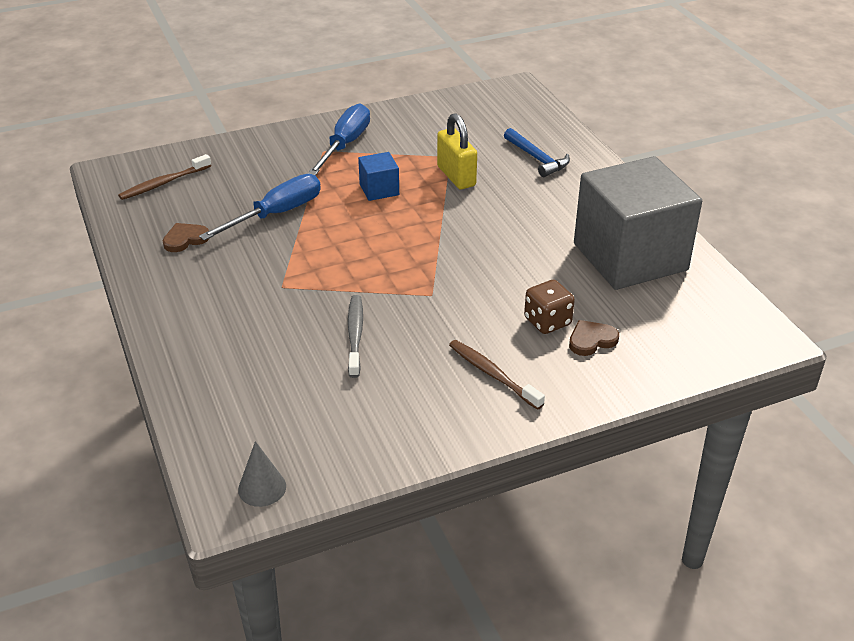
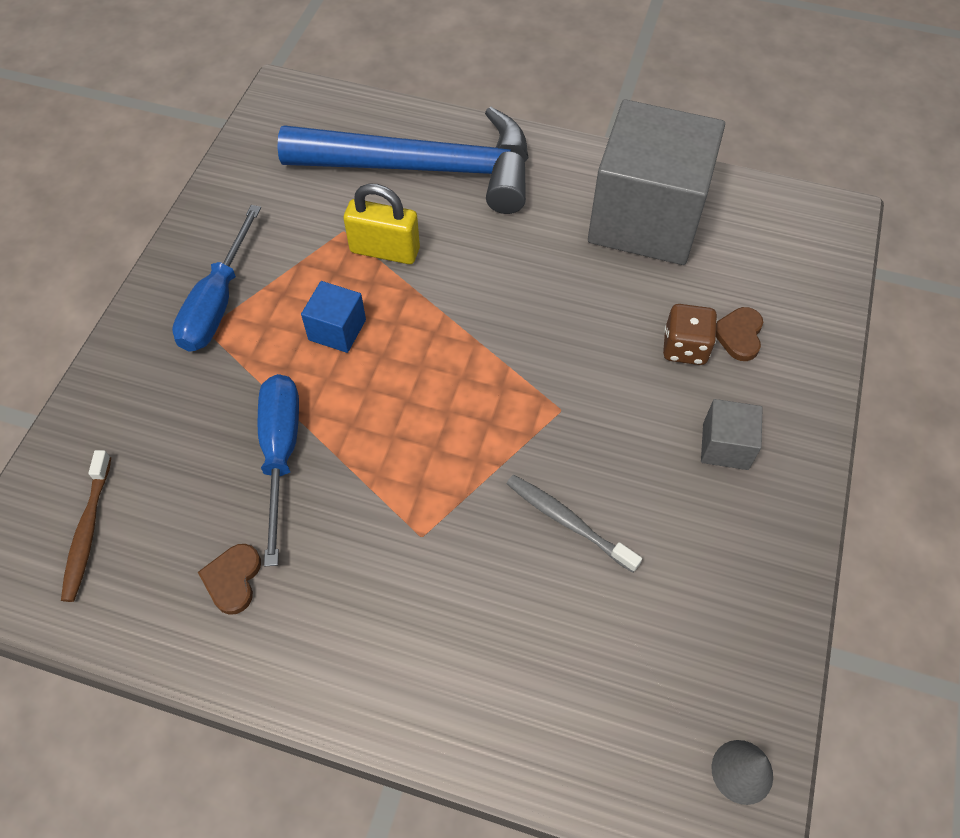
camera: 50 degrees left, 20 degrees up
blue screwdriver [308,104,370,176] -> blue screwdriver turned 135 degrees counterclockwise [172,205,261,352]
brown toothbrush [449,340,545,410] -> grey cube [701,399,762,470]
blue hammer [504,128,570,177] -> blue hammer [277,107,529,214], size x2.37

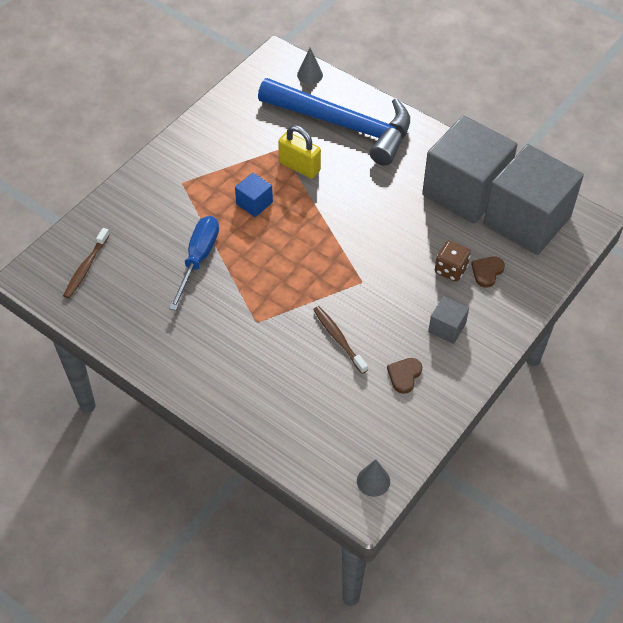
camera: 20 degrees right, 5 degrees down
blue screwdriver [172,205,261,352] -> none
brown heart [198,544,261,615] -> brown heart moved to [387,358,422,394]
grey toothbrush [506,475,642,573] -> brown toothbrush [313,306,368,374]
none -> grey cone [297,48,323,84]
none -> grey cube [484,144,584,255]

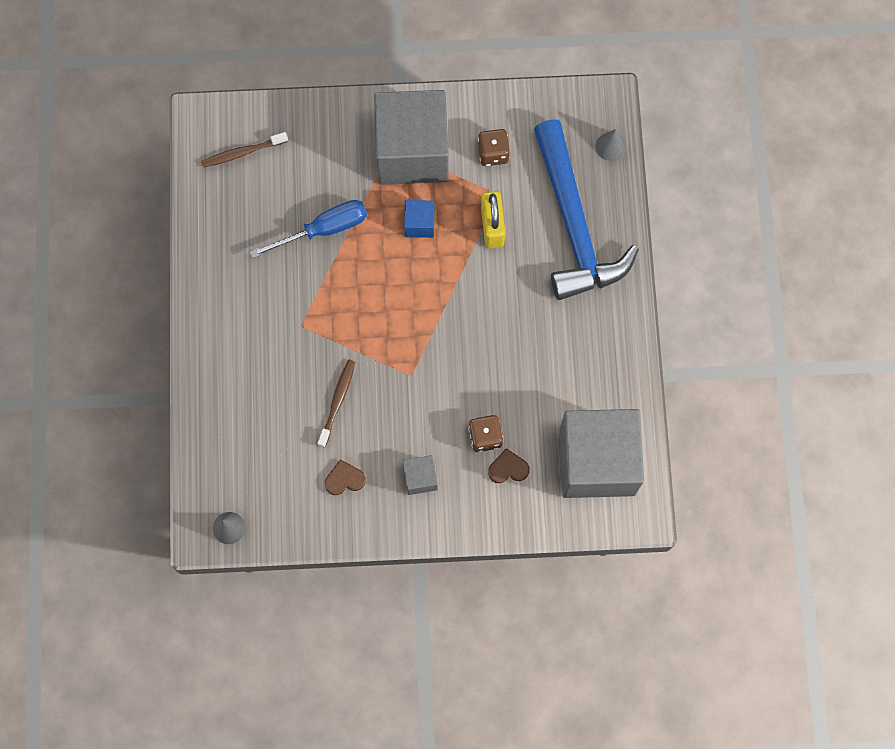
camera: 50 degrees right, 20 degrees up
grey cube [422,115,518,224] -> grey cube moved to [374,90,449,185]
none -> brown dice [478,129,510,166]

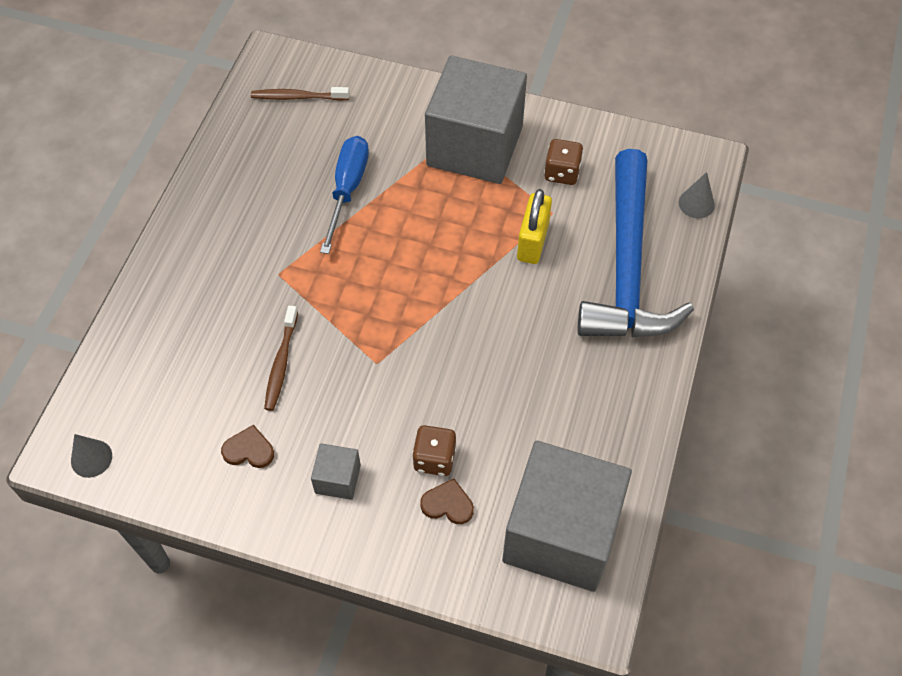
camera: 20 degrees right, 15 degrees down
blue screwdriver [250,200,367,258] -> blue screwdriver turned 75 degrees counterclockwise [320,136,369,254]
brown toothbrush [318,360,355,447] -> brown toothbrush turned 150 degrees clockwise [264,305,298,411]
blue cube [404,200,435,238] -> none

